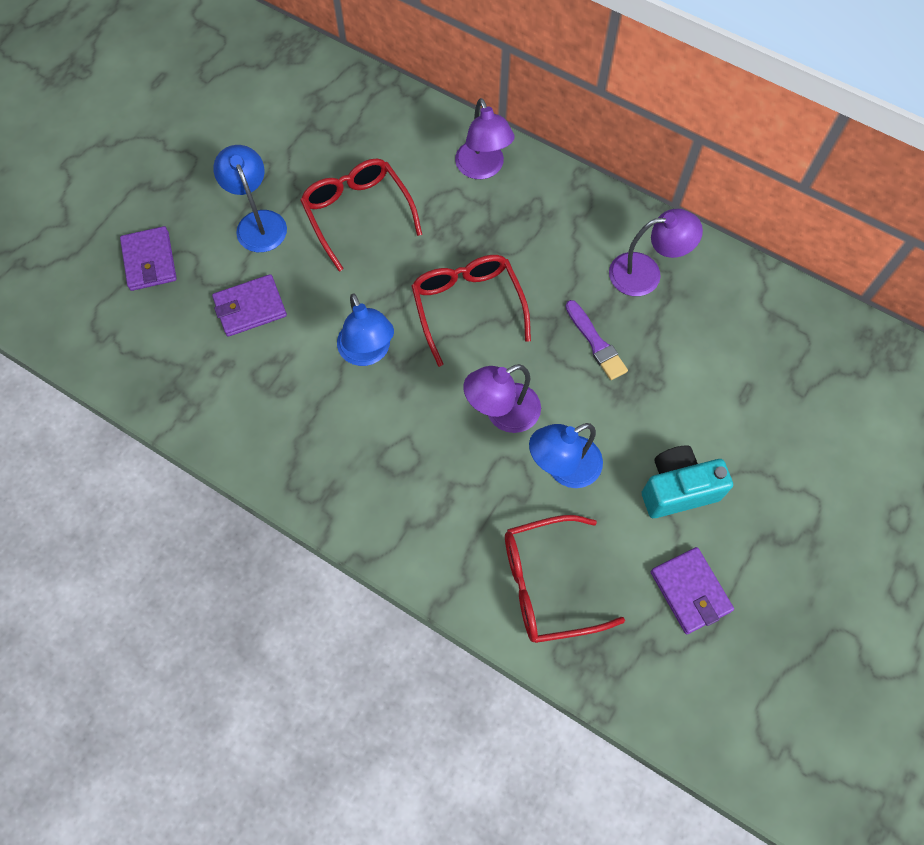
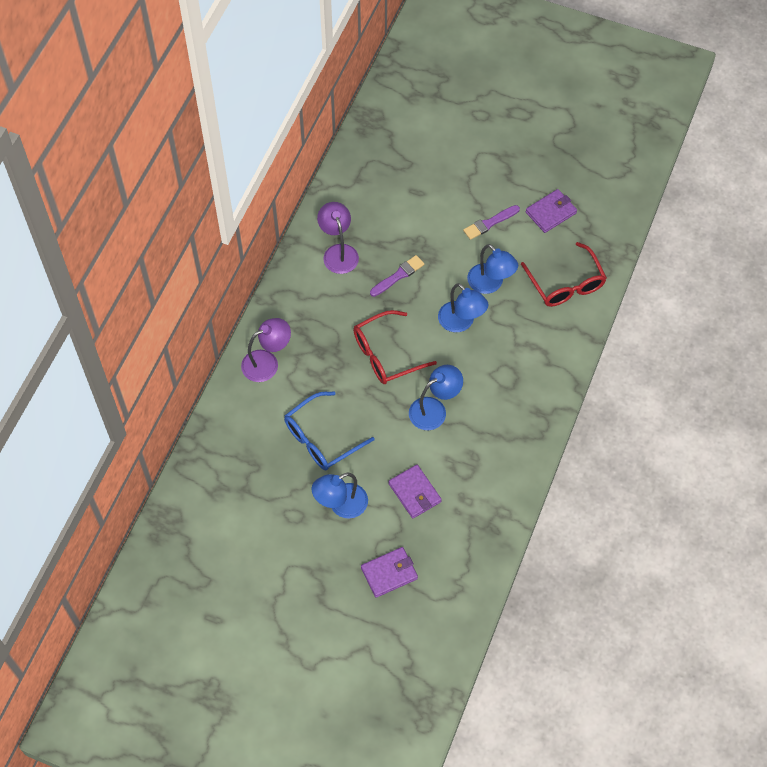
camera: 100 degrees left, 5 degrees down
red glasses [300,159,422,272] -> blue glasses [284,392,375,470]
purple lamp [463,364,541,433] -> blue lamp [438,283,489,332]
turquoise camera [642,445,733,518] -> purple brush [463,205,520,240]

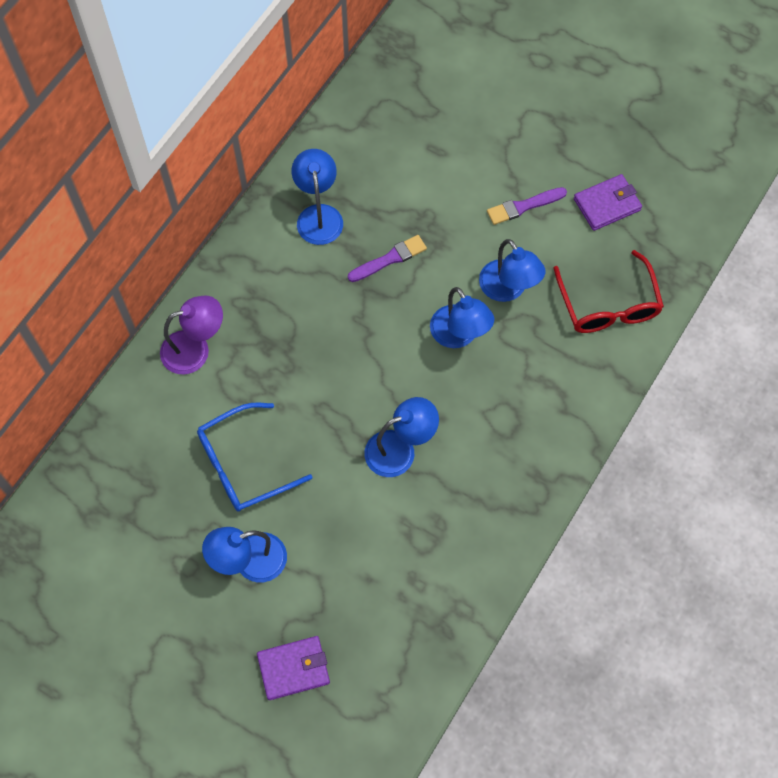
camera: 10 degrees right, 5 degrees up
purple lamp [317,202,359,274] -> blue lamp [292,149,343,245]
red glasses [353,310,437,384] -> none
purple wallet [388,465,442,518] -> none

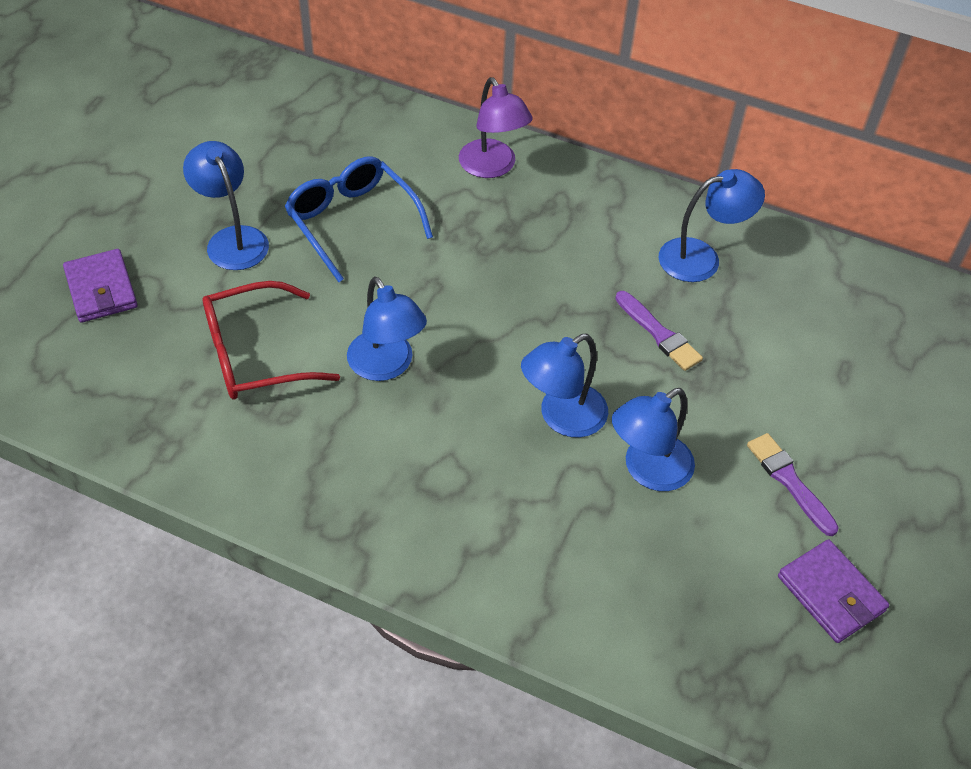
camera: 80 degrees right, 15 degrees down
red glasses [553,250,664,333] -> red glasses moved to [203,281,340,399]

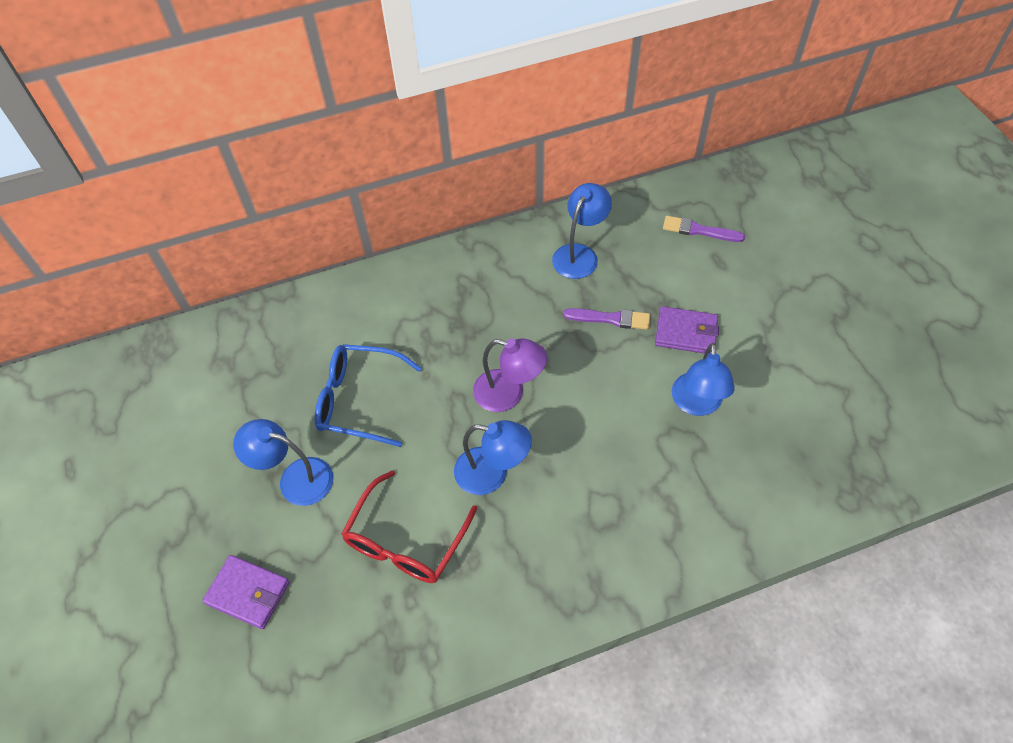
camera: 40 degrees left, 5 degrees up
purple lamp [459,77,533,178] -> purple lamp moved to [473,338,547,412]
blue lamp [521,334,608,438] -> none
purple brush [747,433,839,536] -> purple brush moved to [663,216,745,242]
purple wallet [778,539,889,643] -> purple wallet moved to [655,306,719,354]

